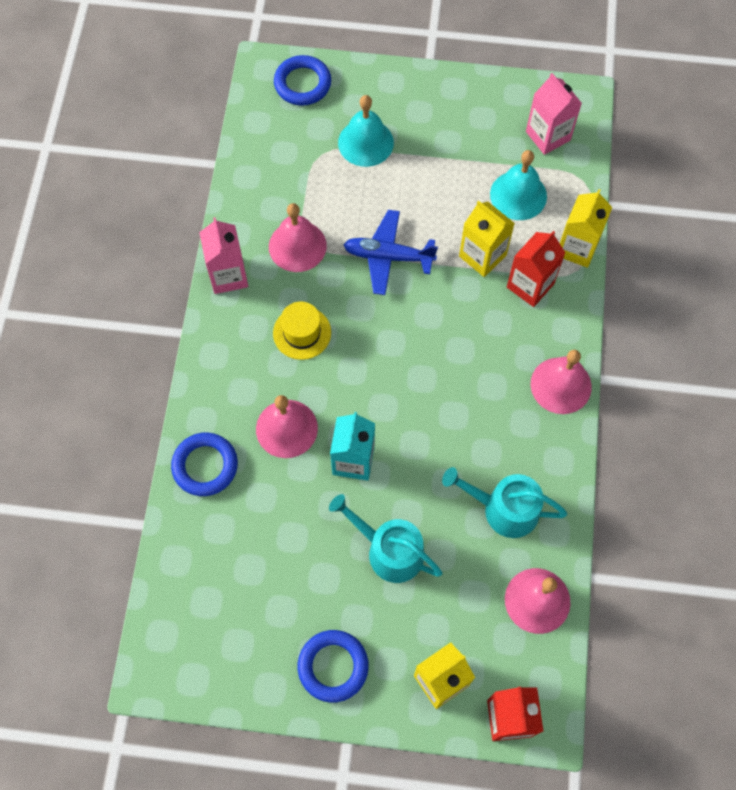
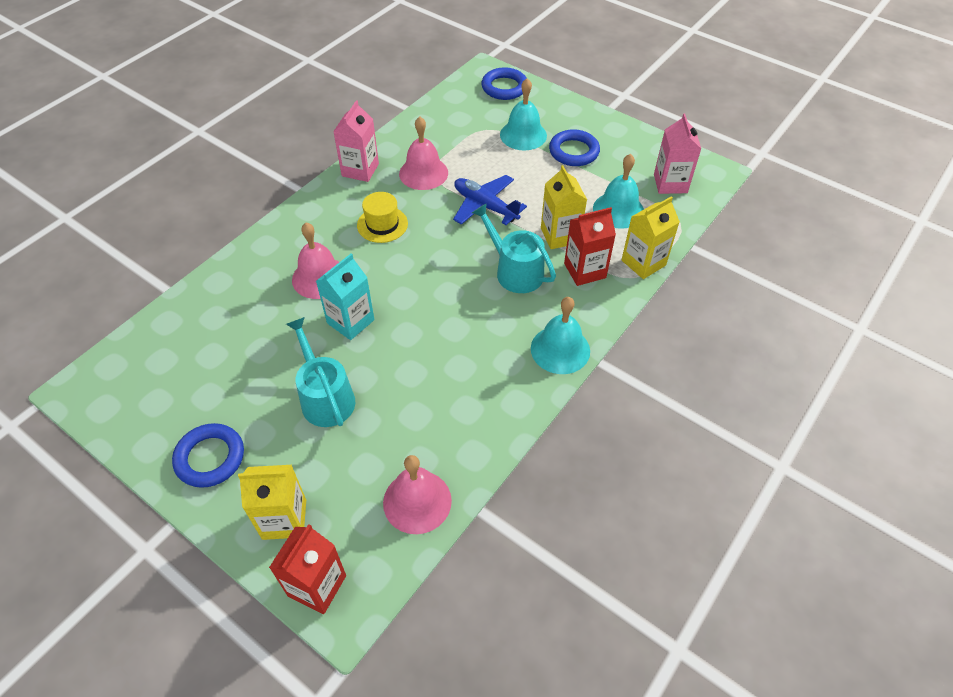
camera: 30 degrees right, 15 degrees down
blue ring [171,433,238,496] -> blue ring moved to [549,129,600,166]
turquoise watering can [442,467,568,538] -> turquoise watering can moved to [472,203,556,293]
pink bell [531,350,592,414] -> turquoise bell [531,297,590,374]

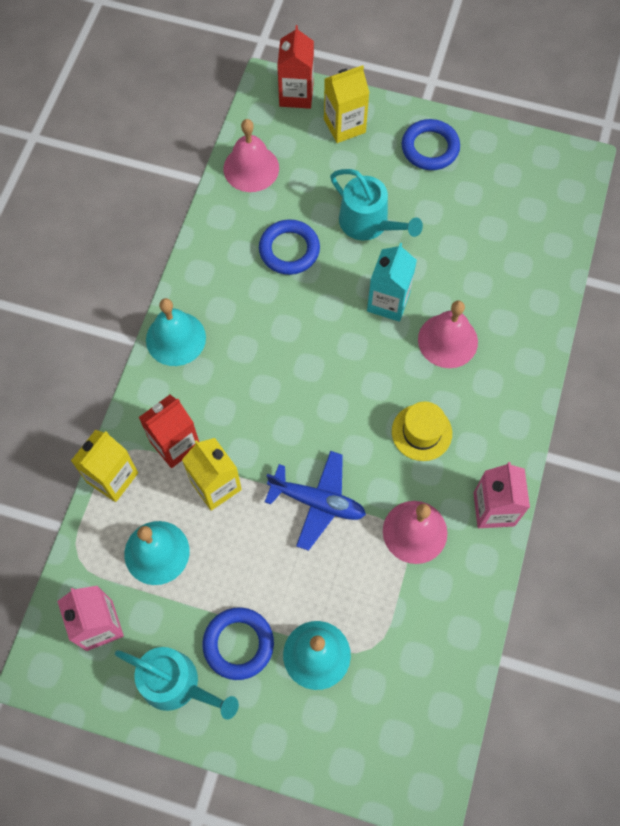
camera: 160 degrees right, 15 degrees up
turquoise watering can [472,203,556,293] -> turquoise watering can moved to [115,647,239,720]
blue ring [481,67,527,100] -> blue ring moved to [259,219,320,275]

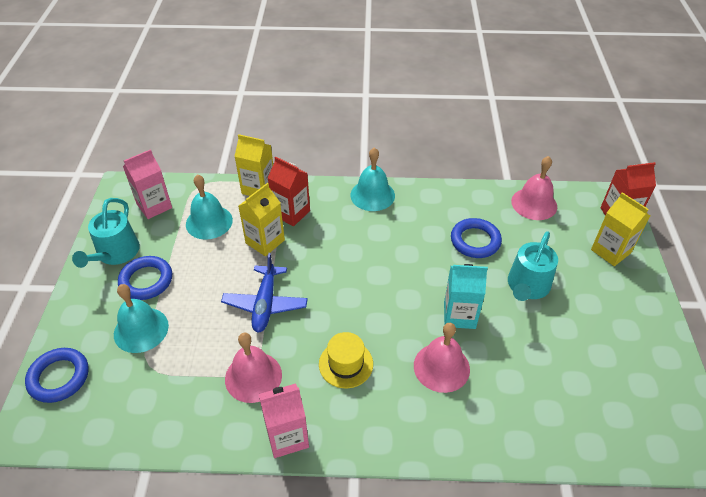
camera: 75 degrees right, 20 degrees down
blue ring [402,119,460,170] -> blue ring moved to [25,348,89,403]

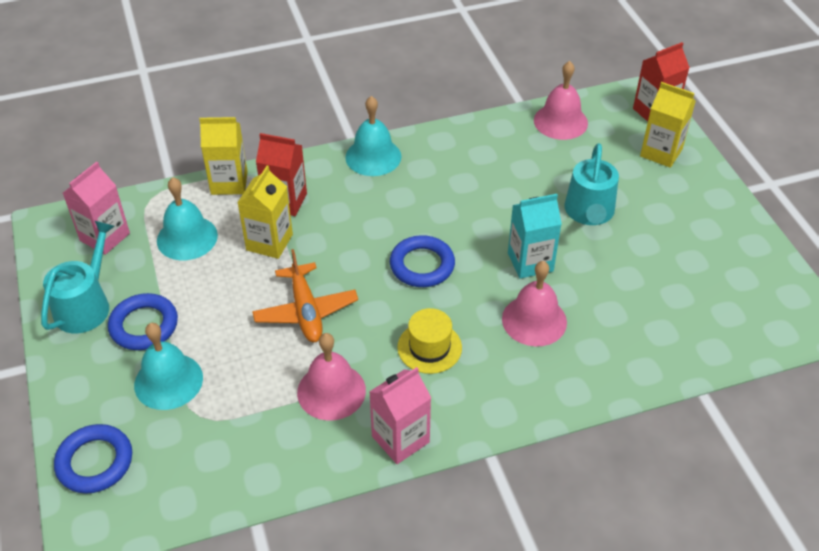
camera: 20 degrees left, 0 degrees up
turquoise watering can [72,198,140,268] -> turquoise watering can turned 150 degrees counterclockwise [41,221,115,333]
blue plane [221,253,308,333] -> orange plane [252,249,358,342]
blue ring [451,218,502,258] -> blue ring moved to [390,235,455,287]

